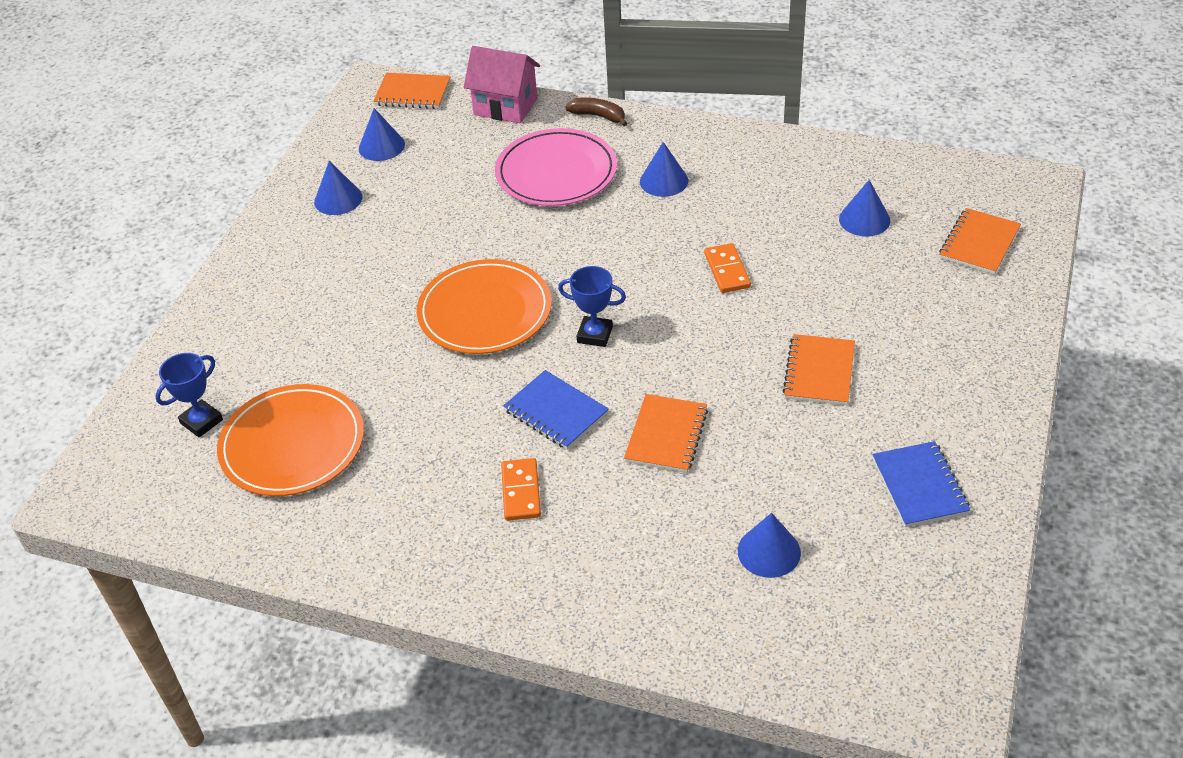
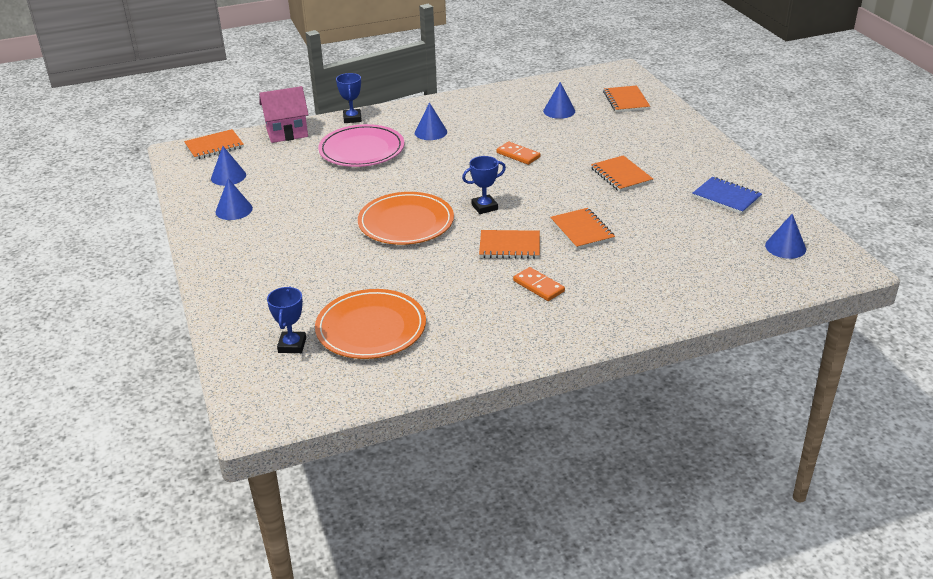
camera: 40 degrees left, 10 degrees down
blue notebook [503,370,609,450] -> orange notebook [479,230,540,259]
brown banana [565,97,627,126] -> blue trophy [336,73,362,123]
blue cone [738,513,801,578] -> blue cone moved to [765,214,806,259]

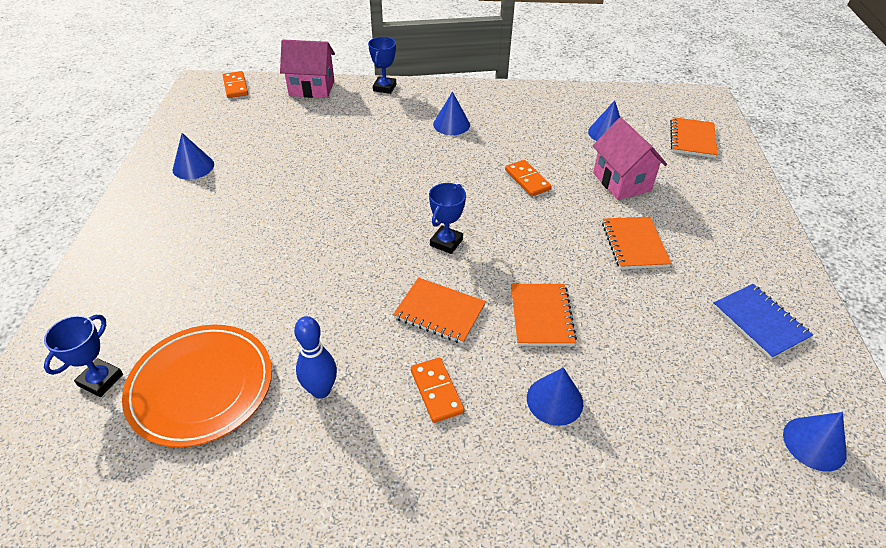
camera: 20 degrees right, 10 degrees up
orange notebook [184,129,244,160] -> orange domino [223,71,248,98]
blue cone [211,146,246,186] -> blue cone moved to [527,367,583,426]
pink plate [318,124,404,167] -> none
orange plate [358,192,454,245] -> none
blue trophy [462,156,506,214] -> blue trophy turned 60 degrees counterclockwise [429,183,466,254]
none -> blue bowling pin [294,316,337,399]
none -> pink house [593,118,667,200]

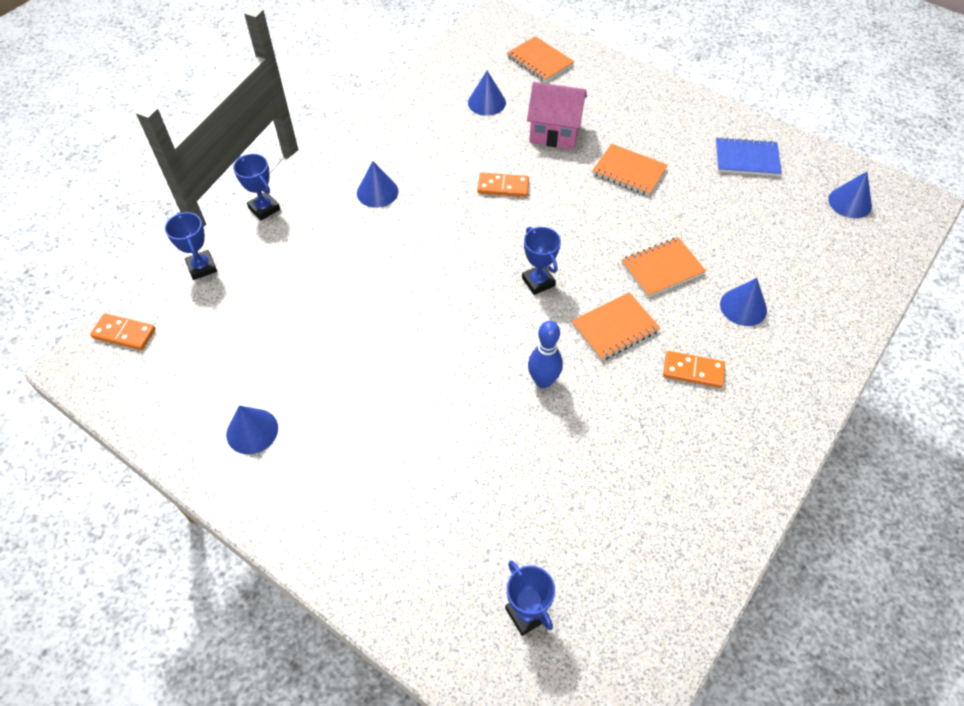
camera: 55 degrees left, 10 degrees up
orange plate [122,325,272,447] -> none
pink house [280,40,335,98] -> blue trophy [164,212,217,280]
blue bowling pin [294,316,337,399] -> blue bowling pin moved to [528,321,563,388]
orange notebook [511,284,577,346] -> orange notebook turned 60 degrees counterclockwise [622,237,706,297]

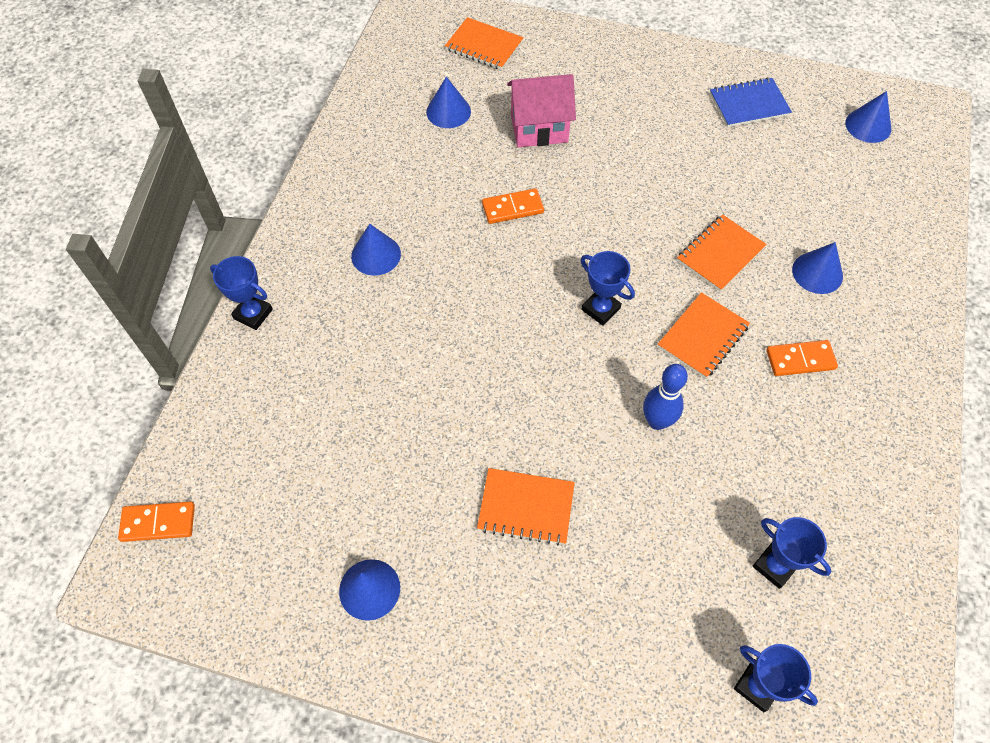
camera: 20 degrees left, 5 degrees up
blue trophy [164,212,217,280] -> blue trophy moved to [753,517,831,589]
orange notebook [592,144,668,196] -> orange notebook moved to [477,468,575,545]

